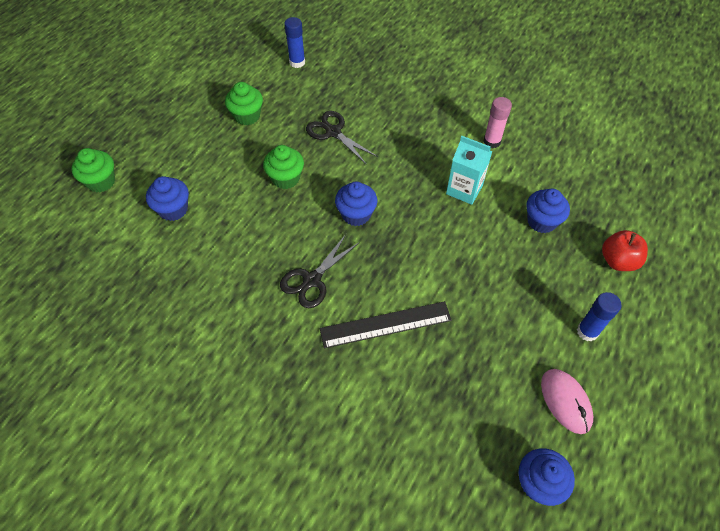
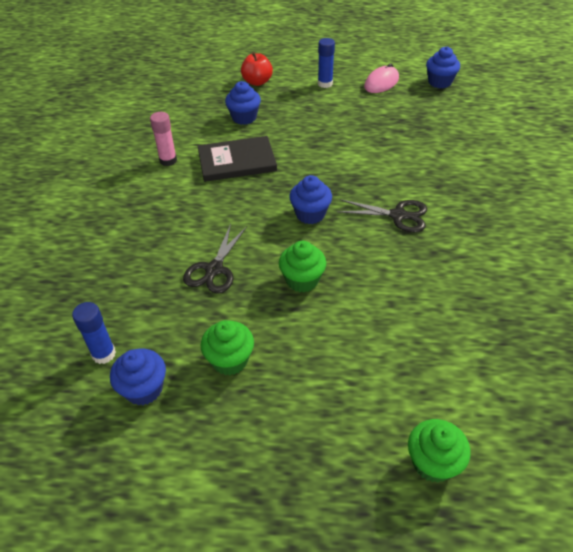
camera: 115 degrees left, 10 degrees down
blue cupcake [146,176,189,221] -> blue cupcake moved to [110,349,166,405]
black ruler [320,301,452,349] -> none
turquoise carton [446,136,492,205] -> black book [198,136,277,182]

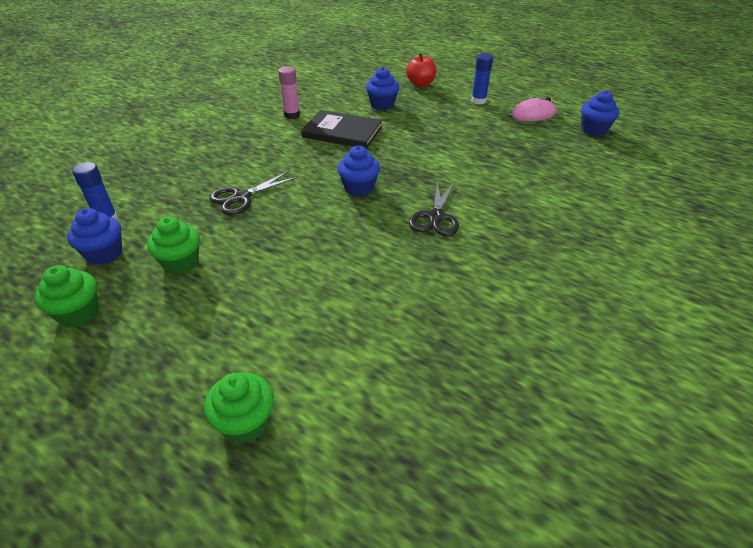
camera: 30 degrees right, 5 degrees down
green cupcake [279,241,326,292] -> green cupcake moved to [35,265,99,327]
black scissors [337,199,427,233] -> black scissors turned 60 degrees clockwise [409,179,459,236]

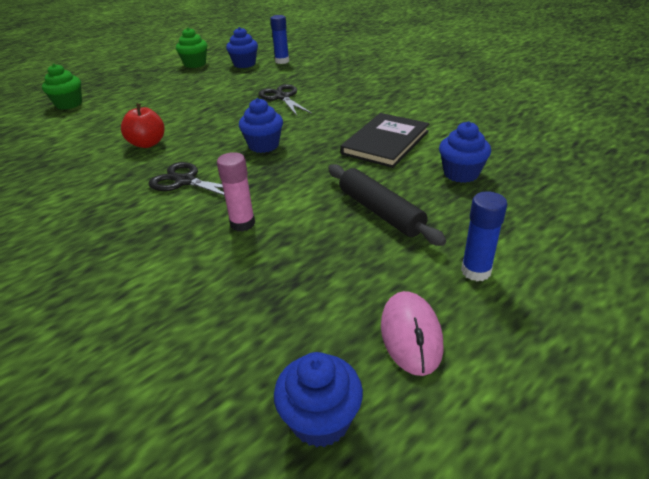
camera: 105 degrees right, 5 degrees down
green cupcake [147,217,200,275] -> none
pink glue stick [278,66,300,119] -> pink glue stick moved to [217,152,255,232]
red apple [406,53,436,87] -> red apple moved to [121,103,165,148]
none -> black rolling pin [328,164,446,246]

